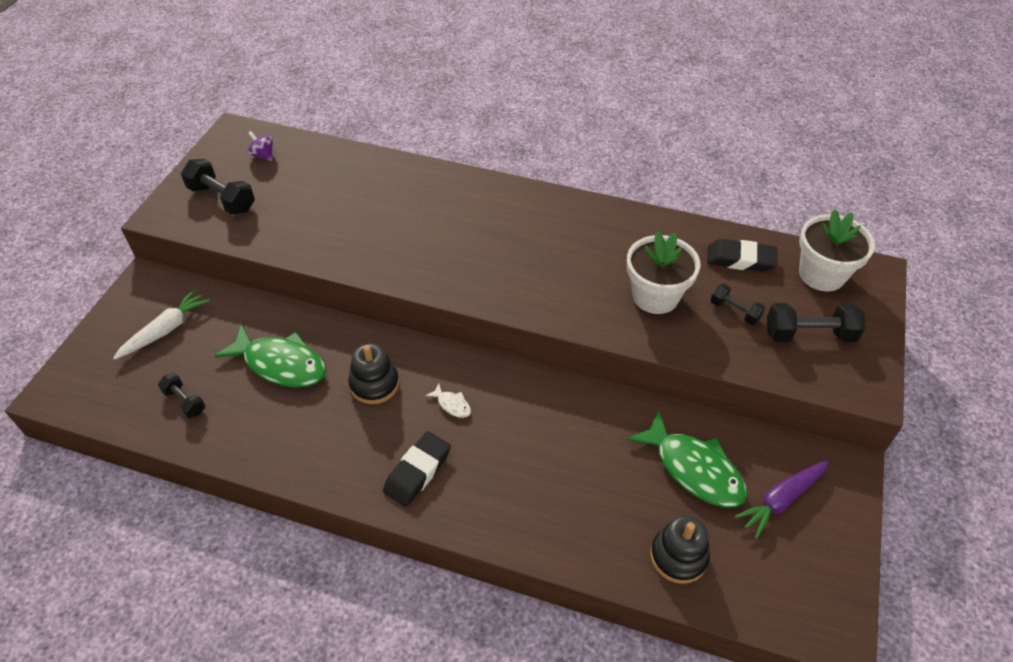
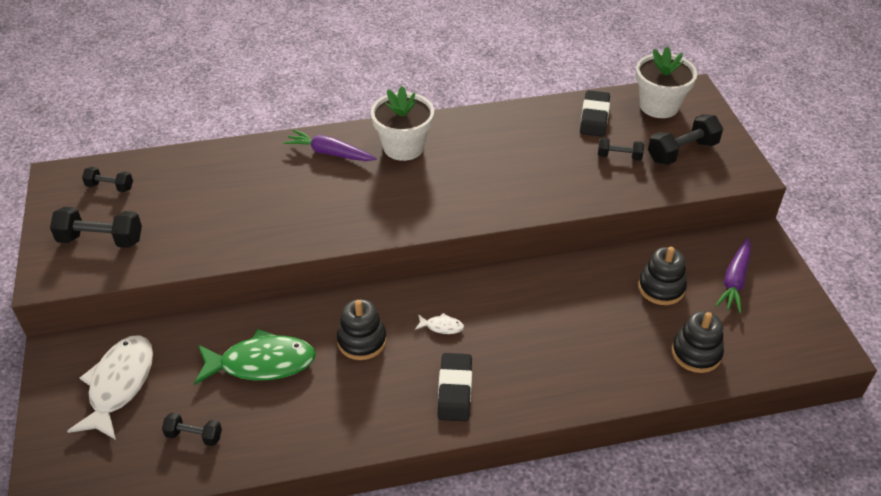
camera: 30 degrees left, 5 degrees down
white carrot [113,289,210,360] -> white fish [67,335,153,440]
purple spinning top [248,131,273,161] -> black dumbbell [82,167,133,192]
white flower pot [627,231,700,314] -> white flower pot moved to [371,86,434,161]
green fish [627,409,747,508] -> black stacking toy [638,247,687,305]
black eraser [707,239,777,272] -> black eraser turned 60 degrees counterclockwise [580,90,610,137]
none -> purple carrot [283,129,377,161]

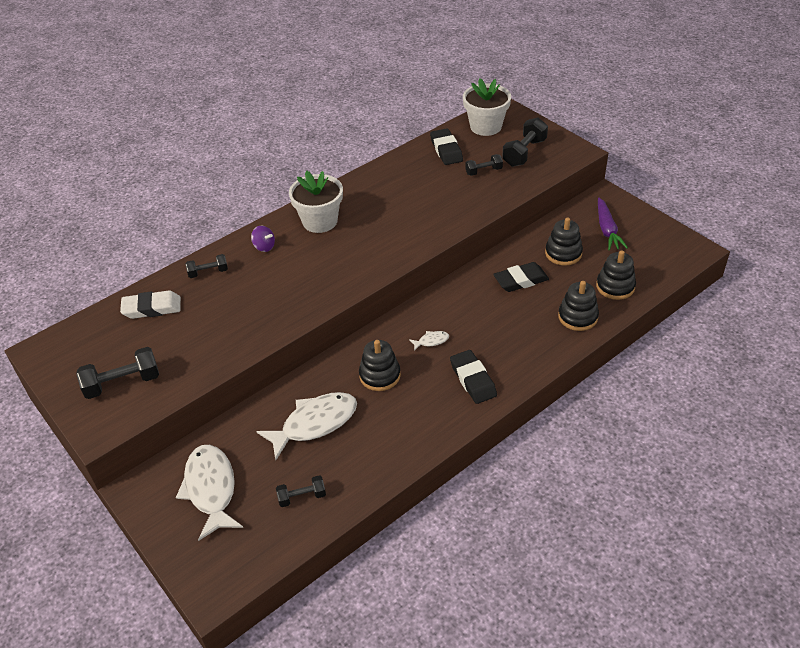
camera: 25 degrees left, 0 degrees up
black dumbbell [82,167,133,192] -> black dumbbell moved to [186,254,228,278]
green fish [194,329,316,385] -> white fish [256,392,357,460]
purple carrot [283,129,377,161] -> purple spinning top [251,226,275,252]
none -> white eraser [120,290,181,319]
none -> black eraser [493,262,549,292]
none -> black stacking toy [558,281,599,331]

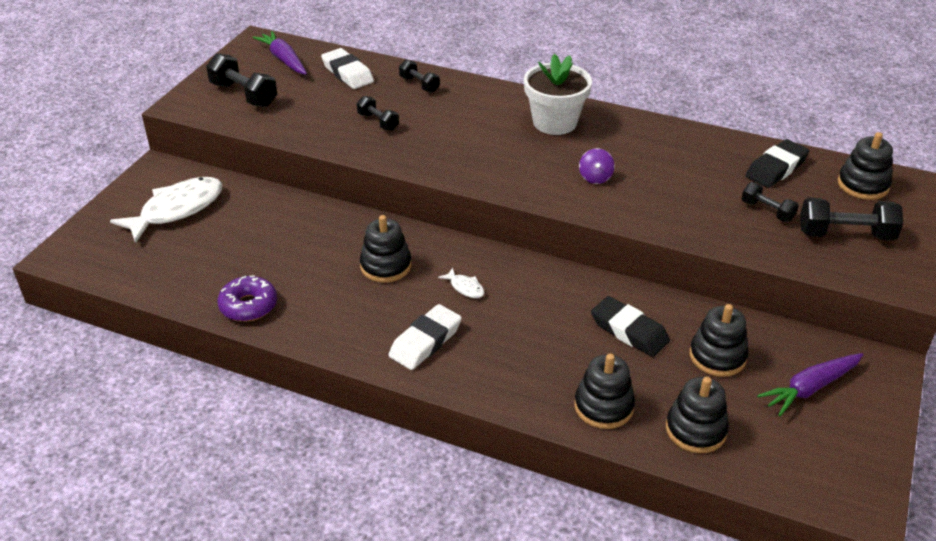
camera: 60 degrees right, 5 degrees down
purple spinning top [251,226,275,252] -> purple spinning top moved to [579,148,615,184]
white fish [256,392,357,460] -> none
black dumbbell [276,475,326,507] -> black dumbbell moved to [357,96,399,131]
black eraser [450,350,497,404] -> white eraser [389,304,462,370]
white flower pot [463,78,511,136] -> black stacking toy [838,132,893,200]
none -> purple donut [218,275,277,321]
none -> purple carrot [253,31,307,75]

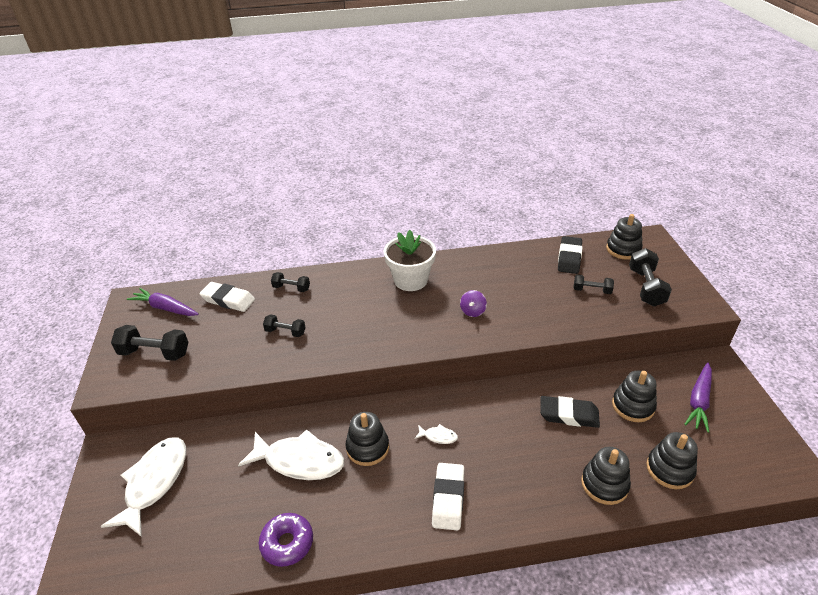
camera: 30 degrees left, 0 degrees up
purple spinning top [579,148,615,184] -> purple spinning top turned 45 degrees clockwise [460,290,487,317]
black dumbbell [800,197,903,241] -> black dumbbell turned 60 degrees counterclockwise [629,248,672,306]
none -> white fish [238,429,344,480]

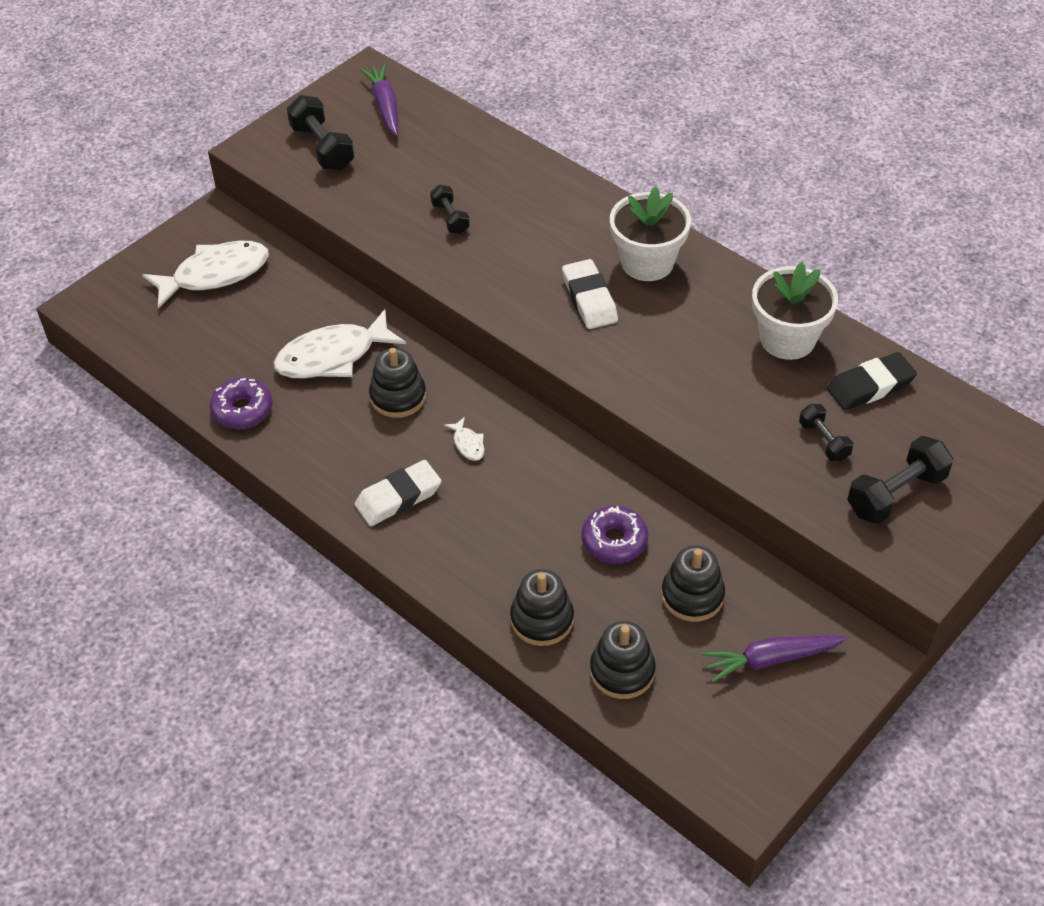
camera: 50 degrees right, 10 degrees up
white eraser [200,282,255,312] -> white eraser moved to [562,259,618,329]
white fish [238,429,344,480] -> white fish turned 90 degrees clockwise [274,309,406,379]
black dumbbell [271,272,310,292] -> none
purple spinning top [460,290,487,317] -> none
black eraser [540,396,600,428] -> purple donut [581,506,648,564]
black stacking toy [606,214,643,260] -> none
none -> white flower pot [752,262,838,360]

